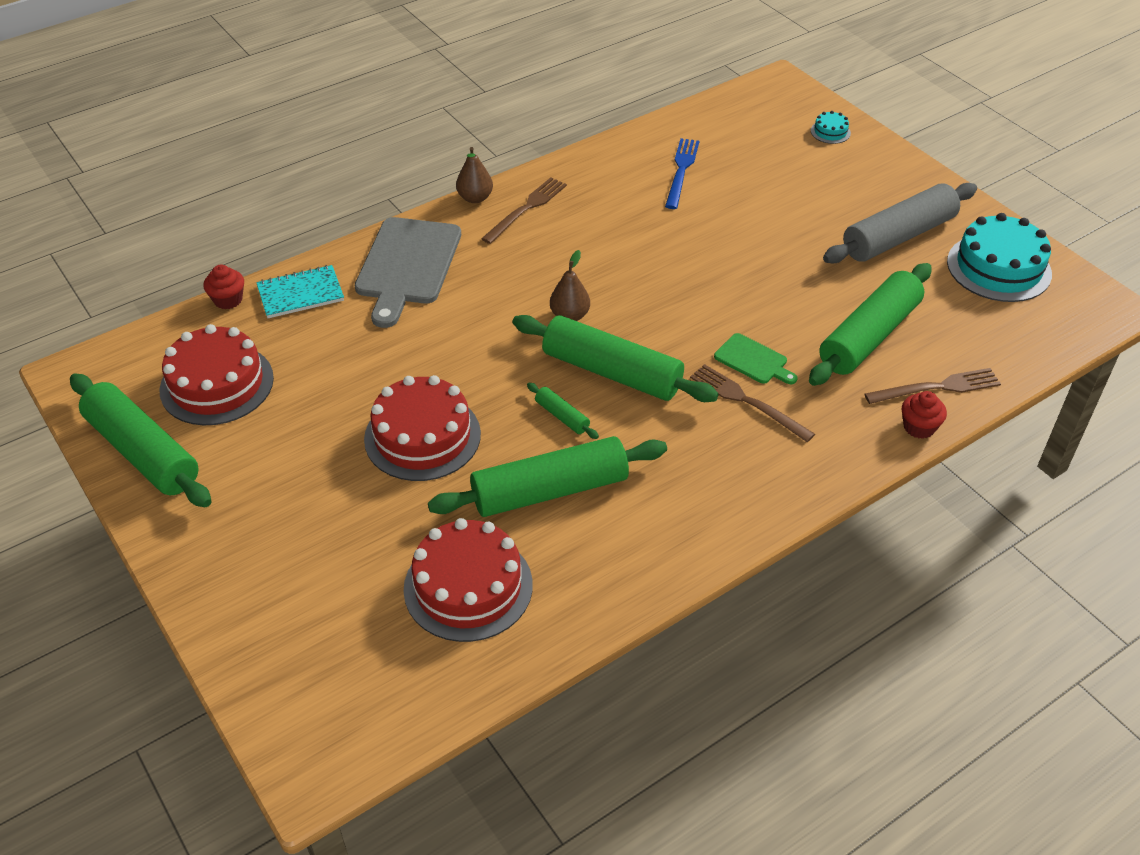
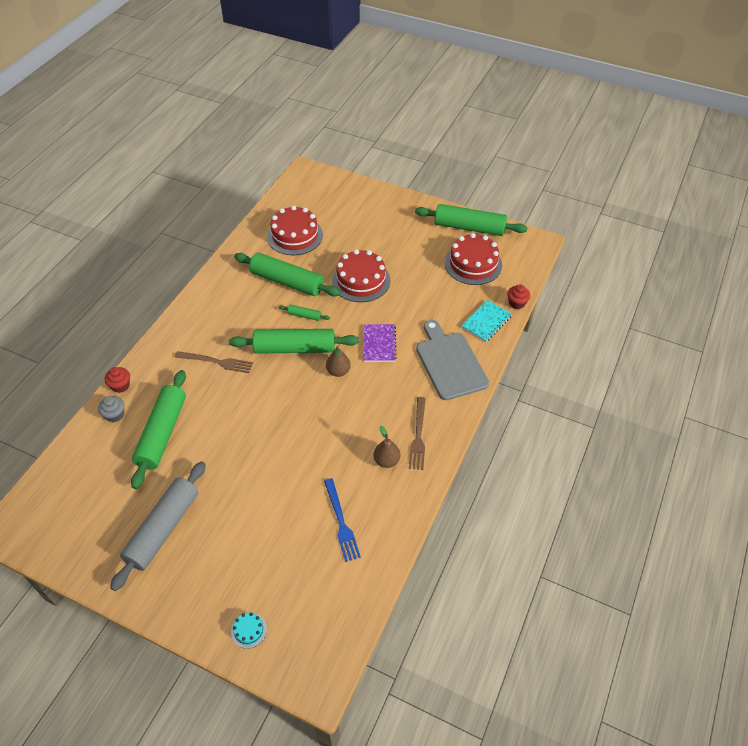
camera: 150 degrees right, 5 degrees up
green rolling pin [428,436,667,517] -> green rolling pin turned 75 degrees clockwise [234,253,341,297]
brown pear [456,147,493,203] -> brown pear moved to [374,426,400,468]
green cutting board [714,333,798,384] -> none
brown fork [864,368,1001,404] -> grey cupcake [98,396,124,422]
turquoise cake [947,213,1052,302] -> none
none -> purple notebook [364,324,397,362]

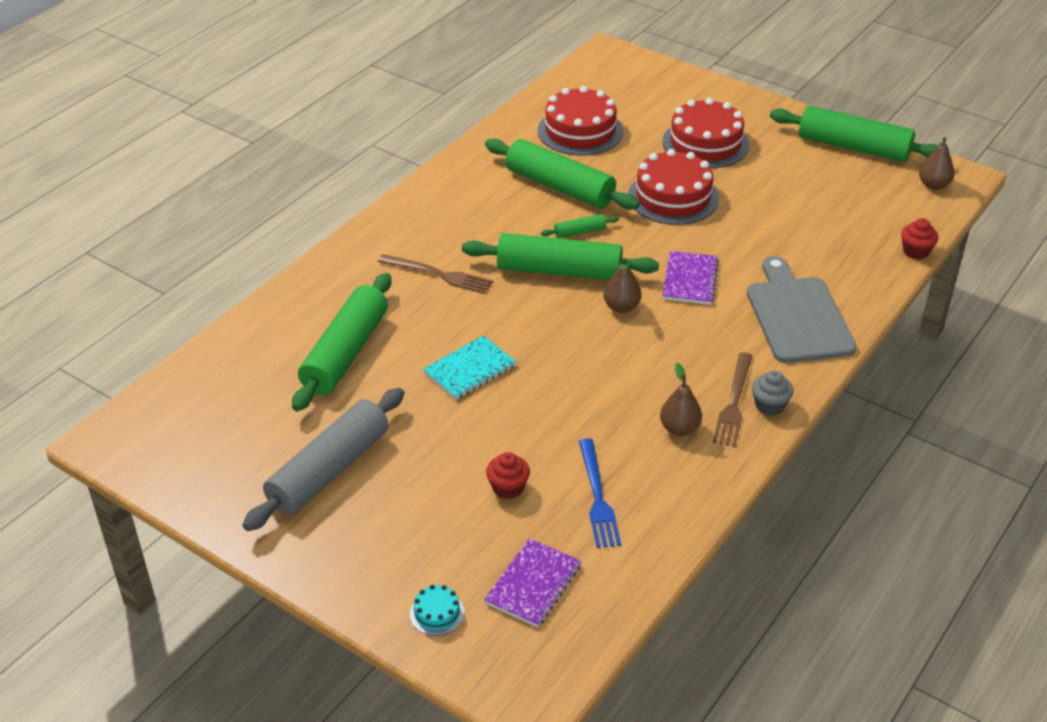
camera: 10 degrees right, 10 degrees down
grey cupcake [98,396,124,422] -> grey cupcake moved to [752,370,793,415]
red cupcake [104,367,130,393] -> red cupcake moved to [486,452,530,499]
green rolling pin [279,305,330,321] -> green rolling pin turned 45 degrees counterclockwise [541,214,619,238]
red cake [445,233,502,285] -> red cake moved to [663,98,749,168]
turquoise notebook [461,300,512,342] -> turquoise notebook moved to [423,335,516,400]
none -> purple notebook [484,538,581,627]
none -> brown pear [919,137,955,190]

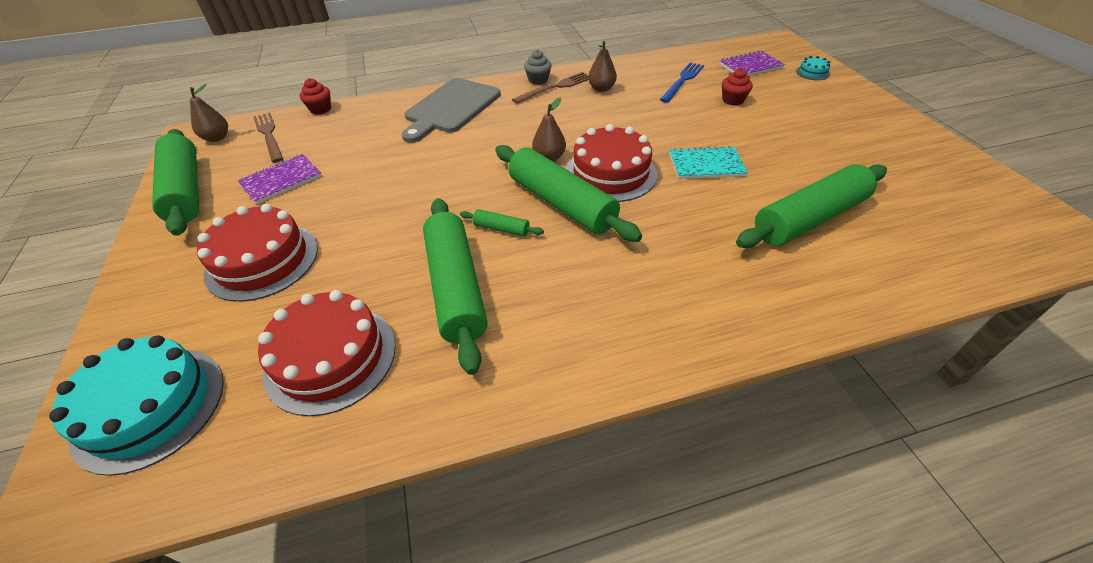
camera: 140 degrees left, 5 degrees up
grey rolling pin [243,388,404,531] -> none
brown fork [378,254,493,294] -> brown fork moved to [253,112,283,163]
red cake [628,149,719,225] -> red cake moved to [566,124,657,202]
purple notebook [662,251,719,305] -> purple notebook moved to [238,154,322,204]
none -> turquoise cake [49,335,224,476]

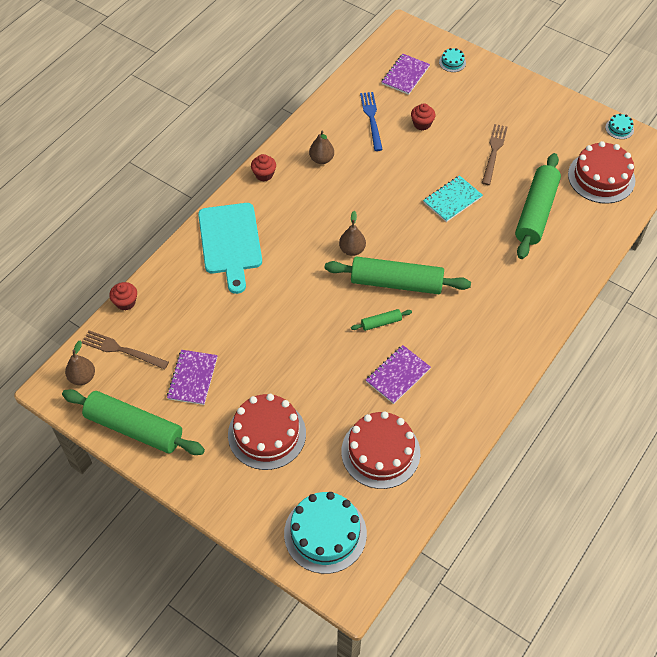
camera: 40 degrees left, 10 degrees up
grey cutting board [402,78,501,143] -> turquoise cutting board [198,203,262,294]
green rolling pin [423,198,488,375] -> purple notebook [366,345,431,404]
brown fork [512,72,588,104] -> brown fork moved to [482,124,507,185]
grey cupcake [524,50,552,85] -> red cupcake [251,154,276,182]
red cake [566,124,657,202] -> red cake moved to [568,141,635,204]
none -> turquoise cake [605,113,634,139]

